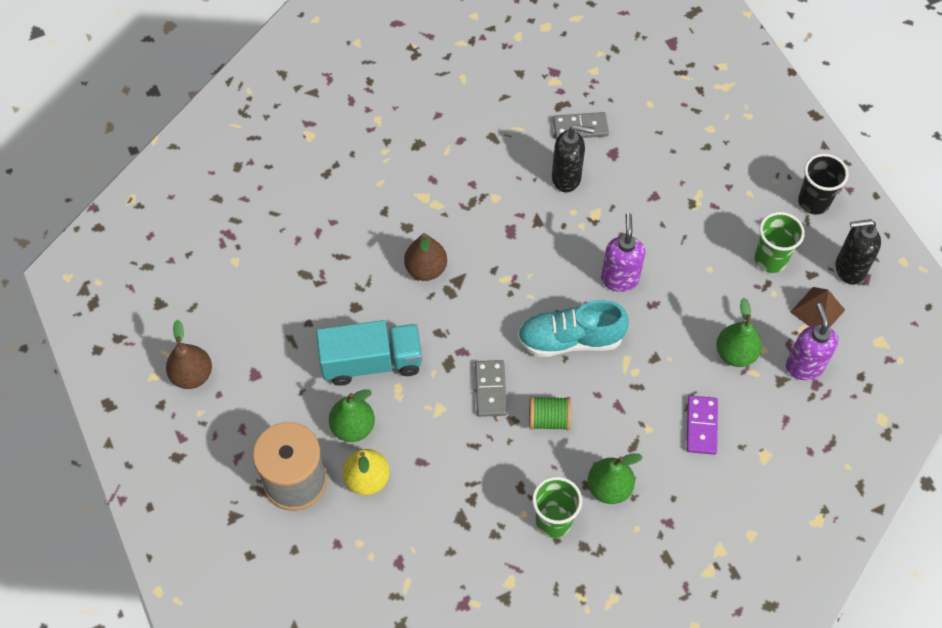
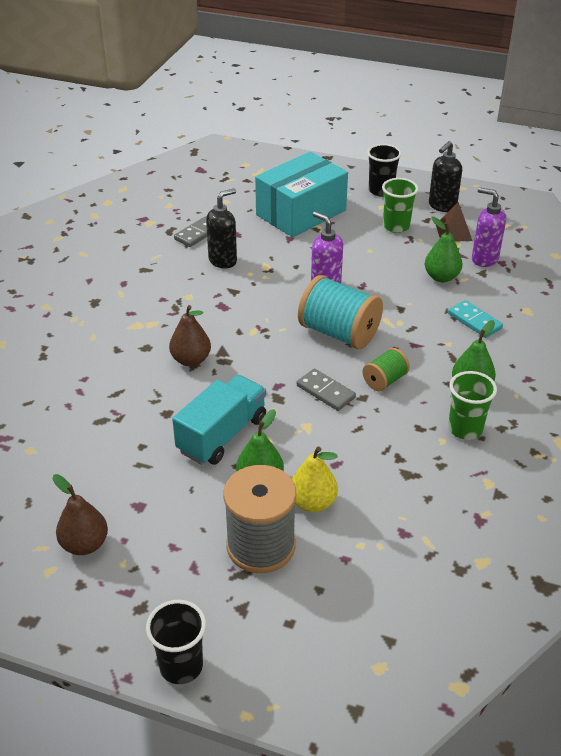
camera: 45 degrees left, 20 degrees down
turquoise shoe [517,300,629,357] -> turquoise spool [298,275,383,349]
purple domino [686,395,718,455] -> turquoise domino [448,300,503,338]
none -> black cup [146,600,206,684]
none -> turquoise box [255,152,348,237]

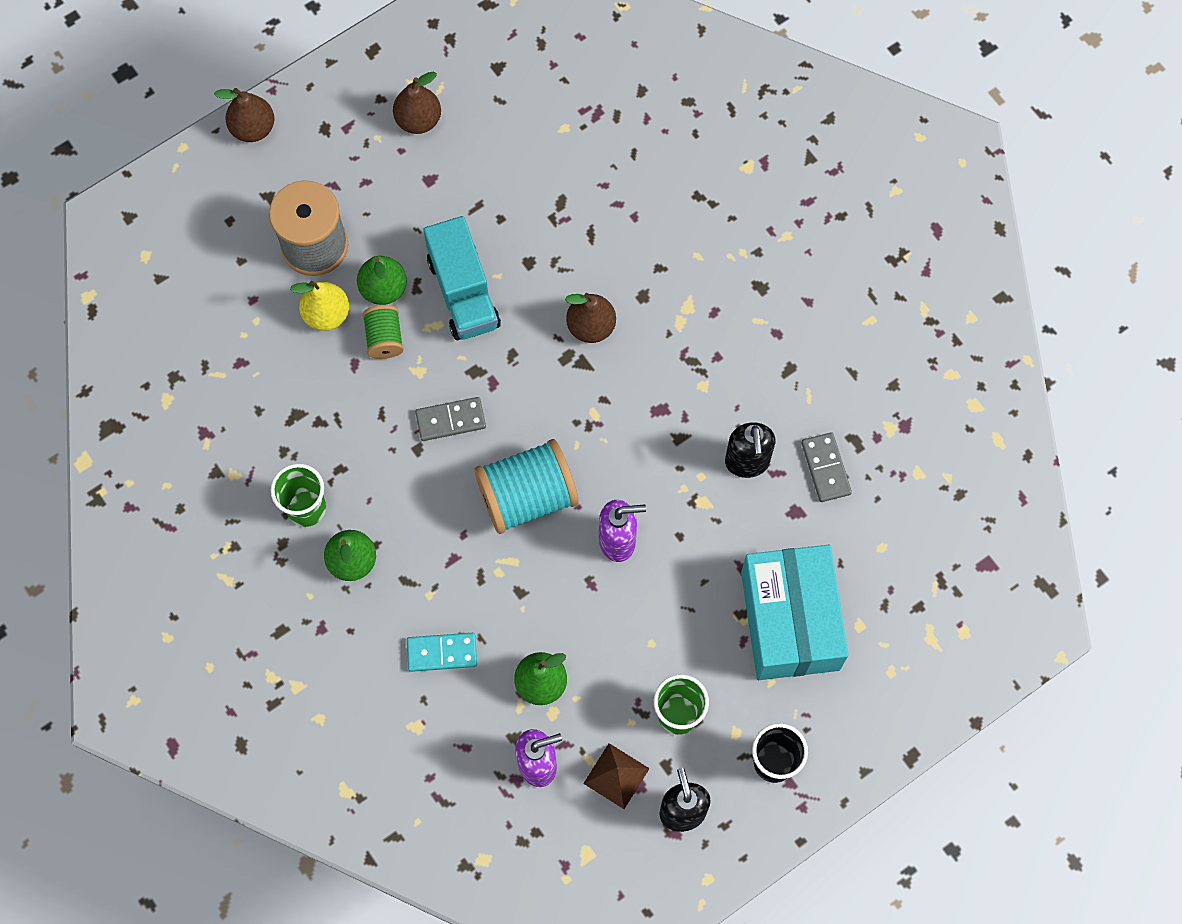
camera: 125 degrees right, 30 degrees up
black cup [146,600,206,684] -> brown pear [214,88,274,142]
green spool [363,348,410,391] -> green spool moved to [362,305,404,359]

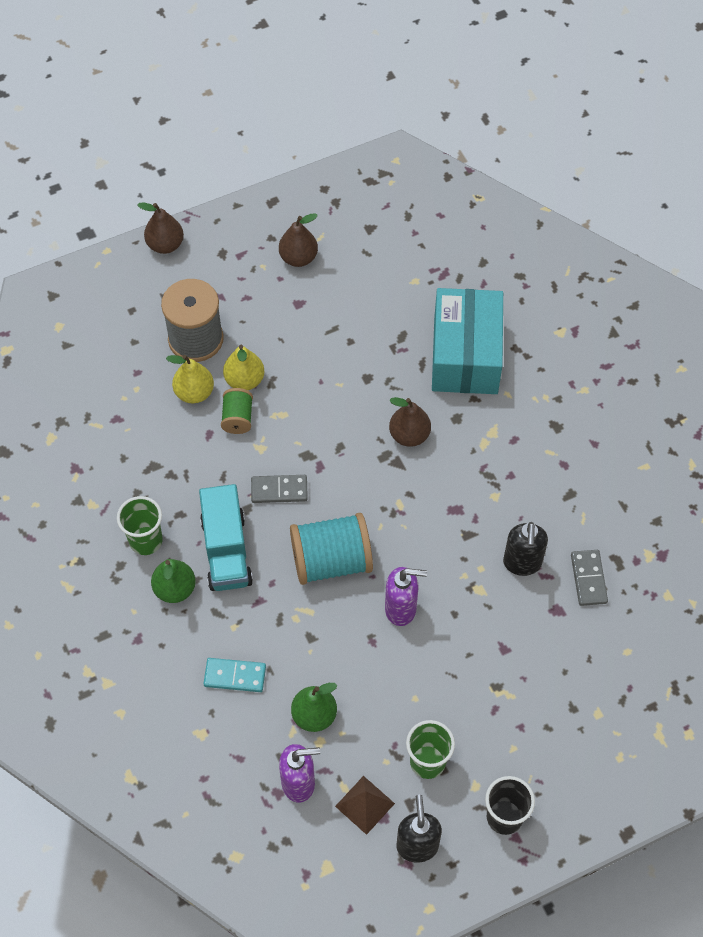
camera: 10 degrees right, 10 degrees down
green pear [357,256,407,305] -> yellow pear [223,345,265,390]
turquoise truck [423,216,501,340] -> turquoise truck moved to [199,484,253,591]
turquoise box [741,545,849,680] -> turquoise box moved to [432,288,503,394]

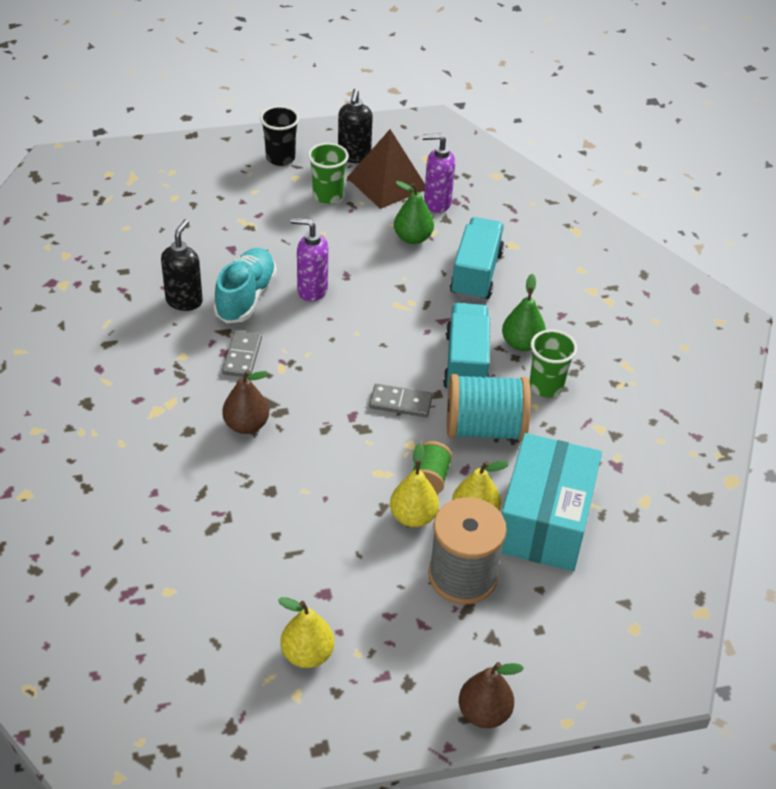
camera: 170 degrees left, 15 degrees down
turquoise domino [203,658,266,692] -> turquoise truck [450,217,504,301]
brown pear [279,213,318,267] -> yellow pear [278,597,334,668]
turquoise spool [290,513,373,585] -> turquoise spool moved to [447,374,531,441]
brown pyramid [335,776,395,835] -> brown pyramid [347,129,425,209], size x1.68
turquoise box [432,288,503,394] -> turquoise box moved to [501,433,602,571]
grey domino [571,550,608,606] -> grey domino moved to [222,330,262,377]
none -> turquoise shoe [214,248,277,323]

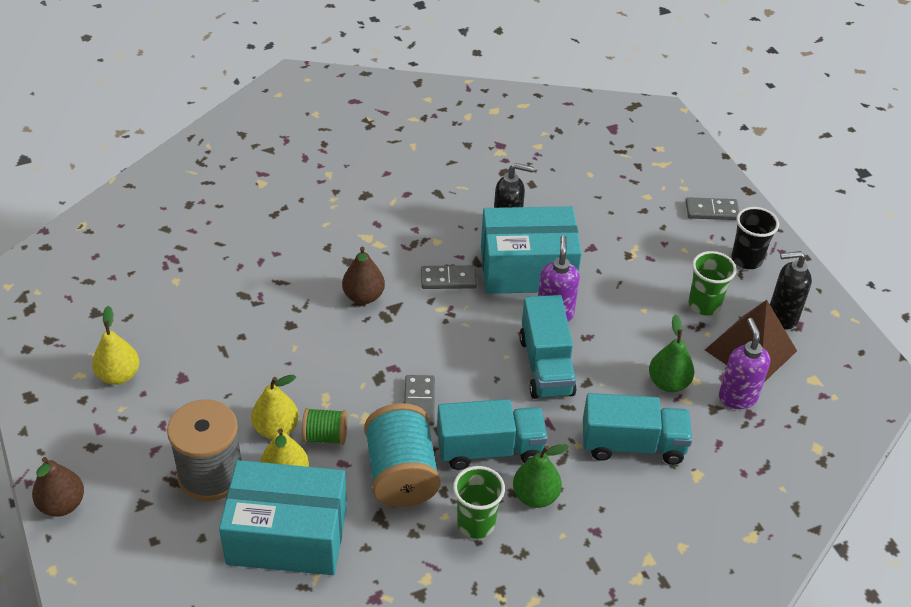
camera: 80 degrees right, 0 degrees up
turquoise shoe [214,248,277,323] -> turquoise box [481,206,582,294]
none -> turquoise truck [519,295,577,399]
none -> grey domino [685,197,739,220]

